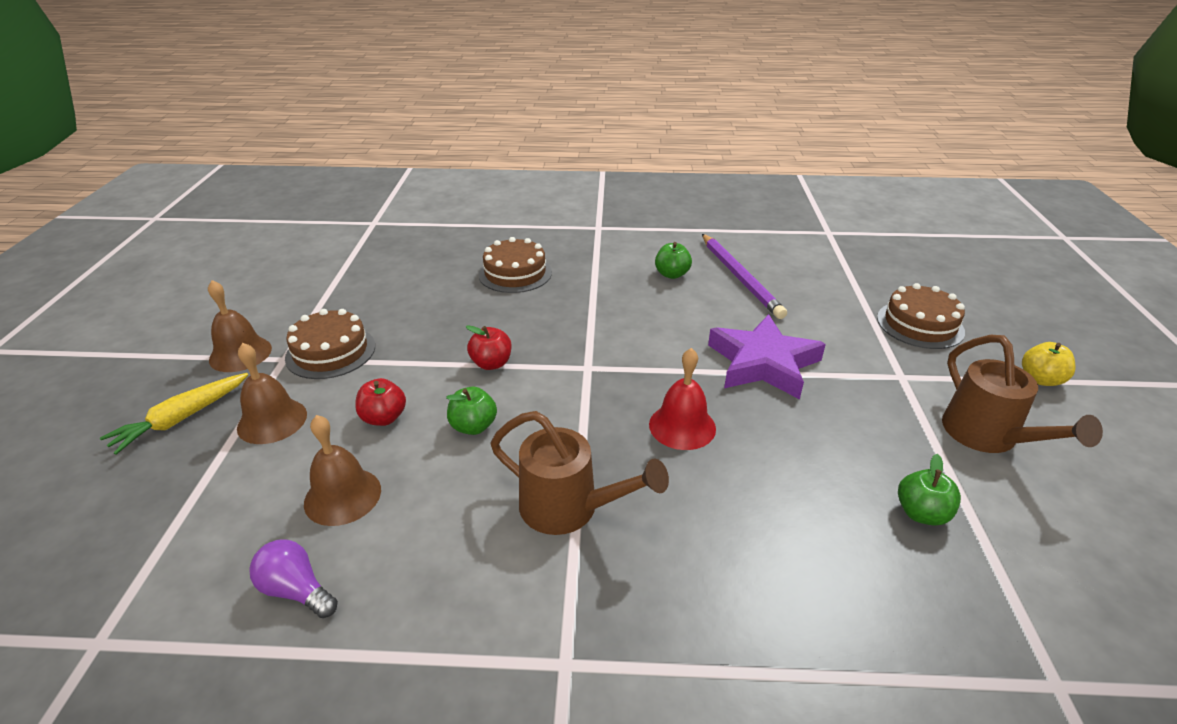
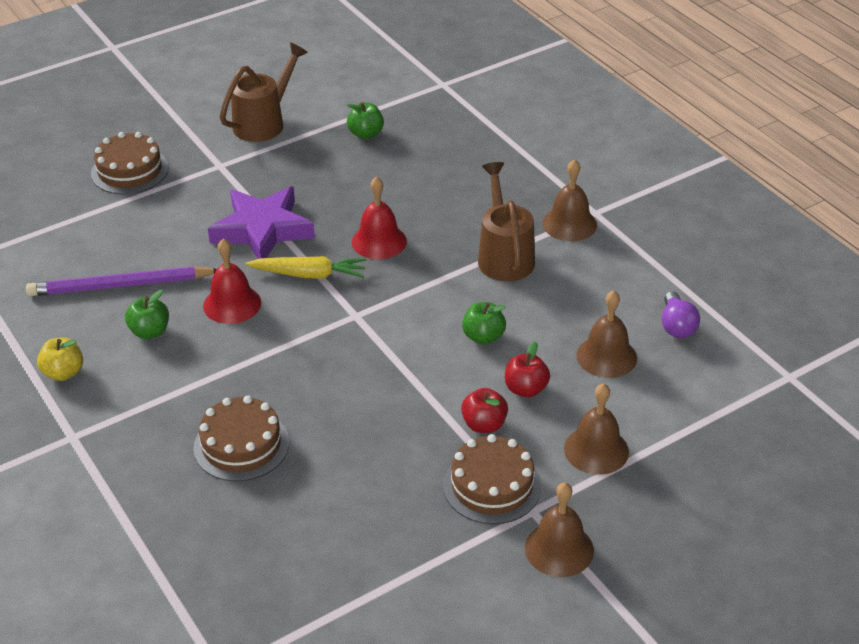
camera: 125 degrees left, 5 degrees up
yellow carrot [100,373,248,455] -> yellow carrot moved to [245,256,366,279]
red apple [466,325,512,370] -> red apple moved to [461,388,508,433]
purple pencil [702,234,787,319] -> purple pencil turned 135 degrees counterclockwise [26,266,217,296]
yellow apple [1022,342,1075,386] -> yellow apple moved to [37,337,83,381]
none -> red bell [203,239,261,324]
none -> brown bell [542,159,597,241]

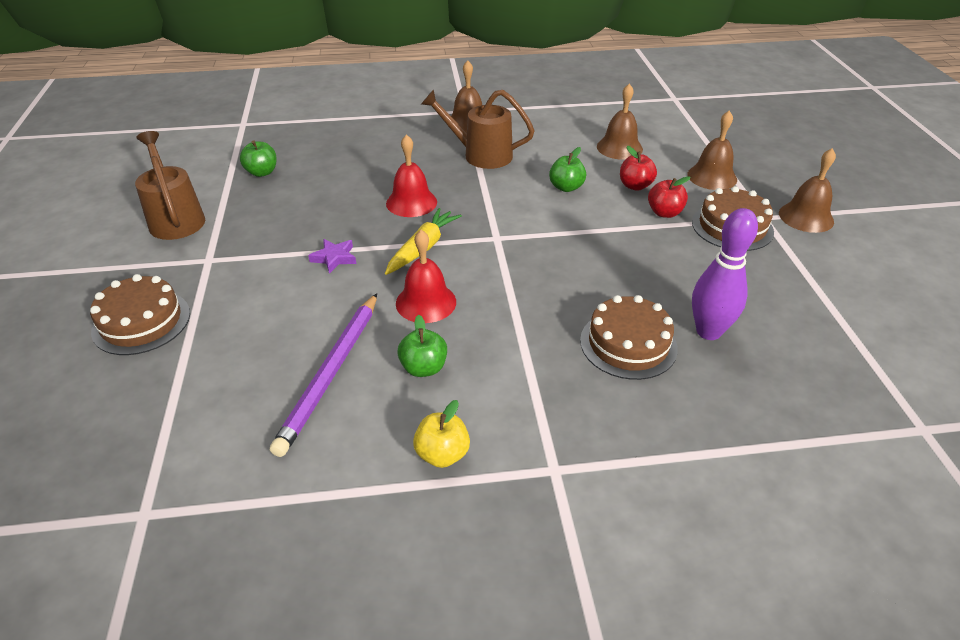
camera: 65 degrees left, 0 degrees up
purple star [208,187,315,259] -> purple star [308,239,356,274], size x0.44
purple light bulb [662,291,700,338] -> none
none -> purple bowling pin [692,208,758,340]

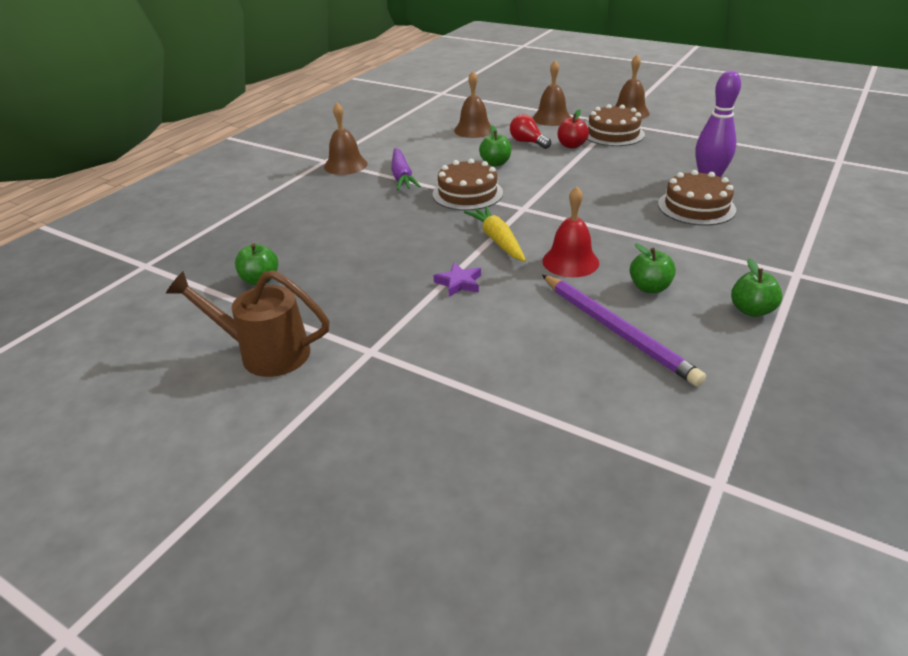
camera: 50 degrees left, 5 degrees down
brown cake [90,274,190,355] -> brown cake moved to [433,159,503,211]
red bell [386,134,437,217] -> none
yellow apple [413,400,470,468] -> green apple [731,259,783,317]
brown watering can [421,89,535,169] -> purple carrot [391,148,421,190]
red apple [620,146,657,191] -> red light bulb [510,114,551,149]

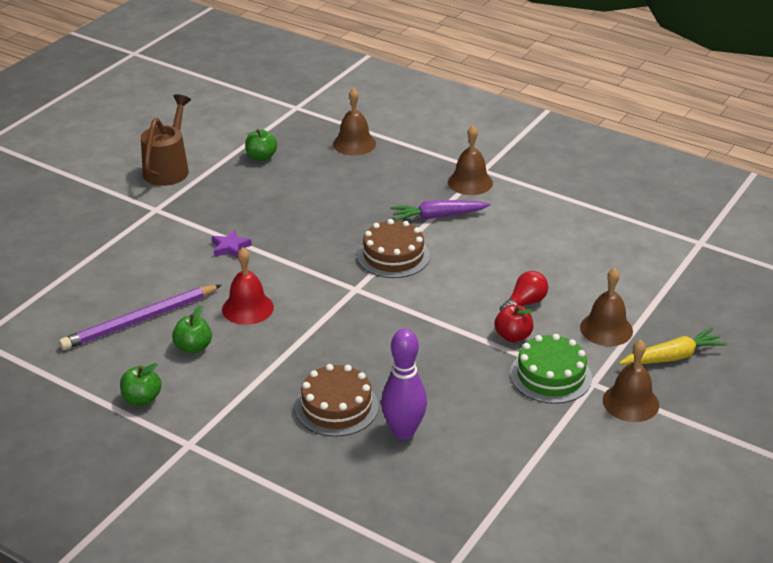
camera: 90 degrees right, 0 degrees up
brown bell [454,71,491,138] -> brown bell moved to [333,88,376,155]
yellow carrot [464,206,526,262] -> yellow carrot moved to [619,328,727,365]
green apple [479,125,512,166] -> none
brown cake [587,104,645,146] -> green cake [510,334,592,404]

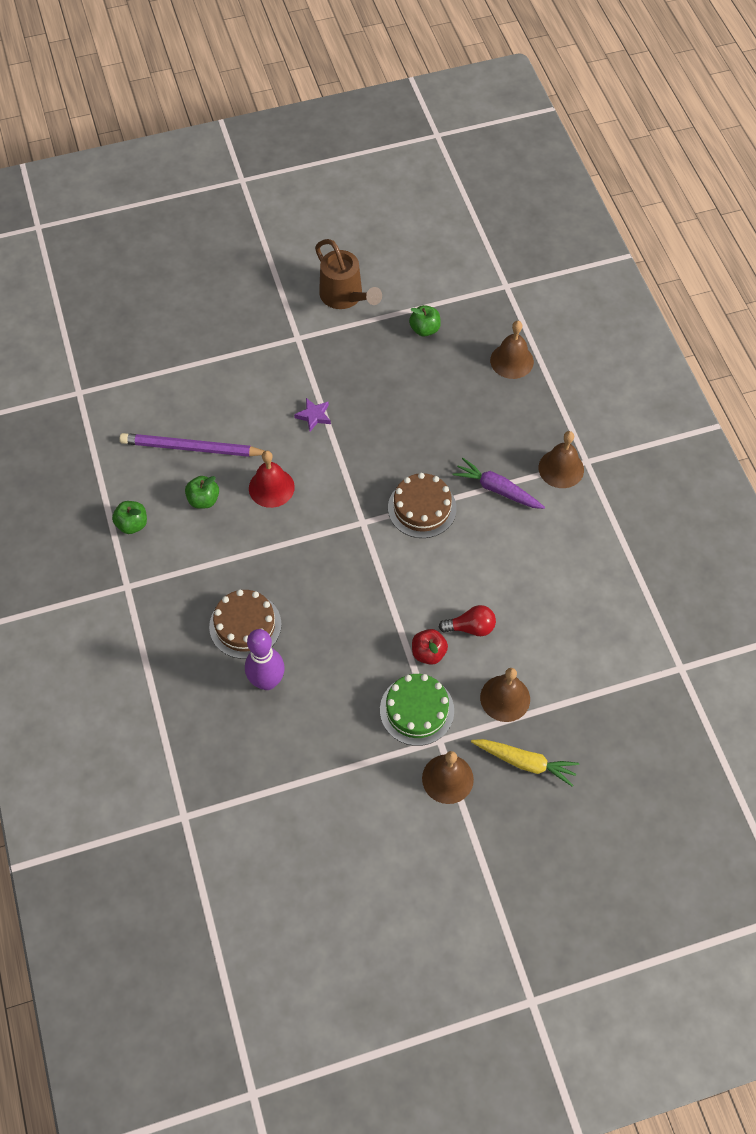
camera: 40 degrees right, 25 degrees up
brown watering can [141,94,191,186] -> brown watering can turned 90 degrees clockwise [315,239,382,309]

